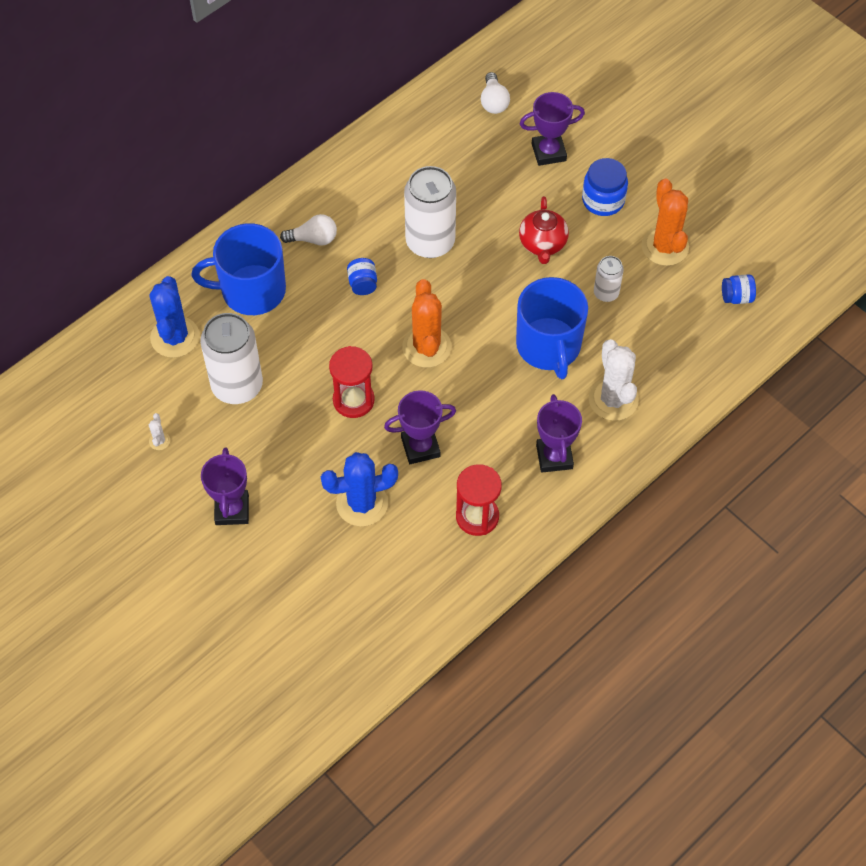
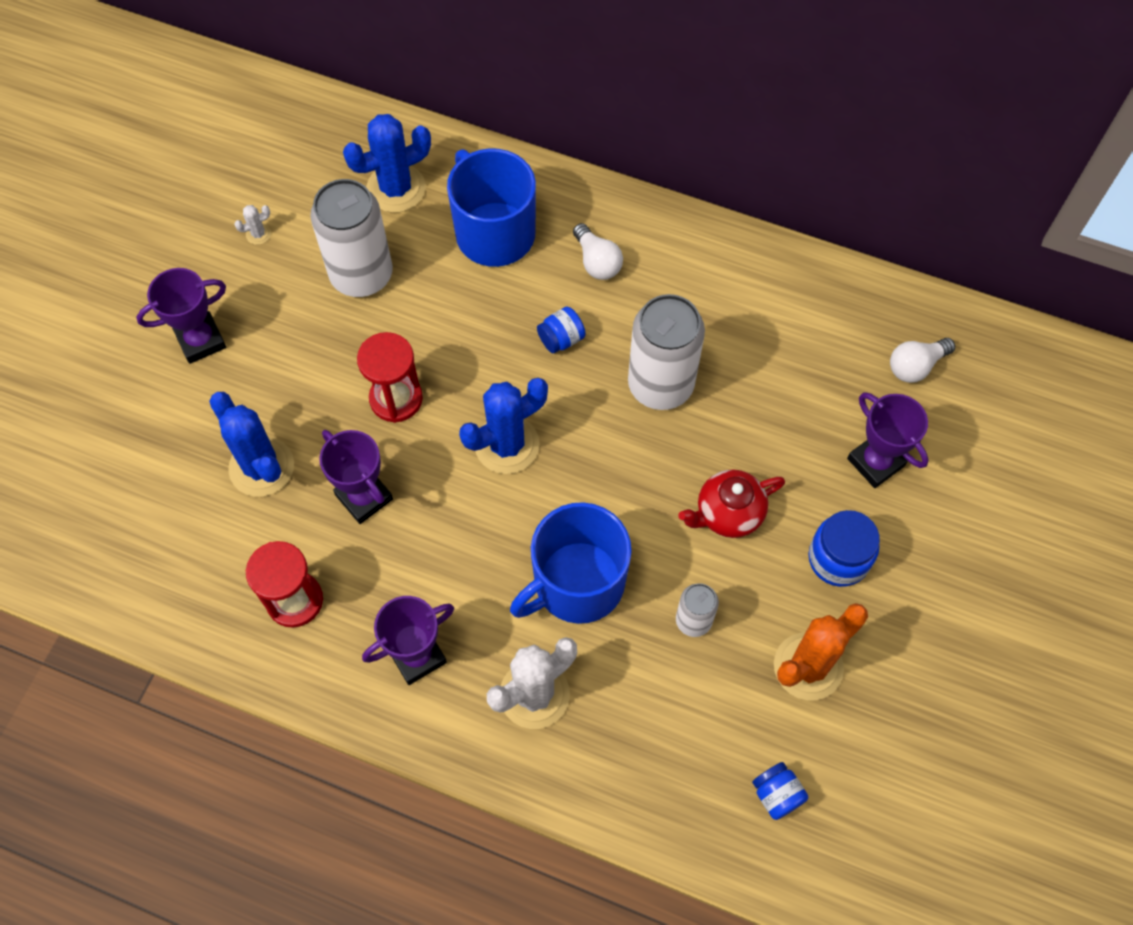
camera: 65 degrees right, 5 degrees up
orange cactus [402,279,451,368] -> blue cactus [459,378,548,474]

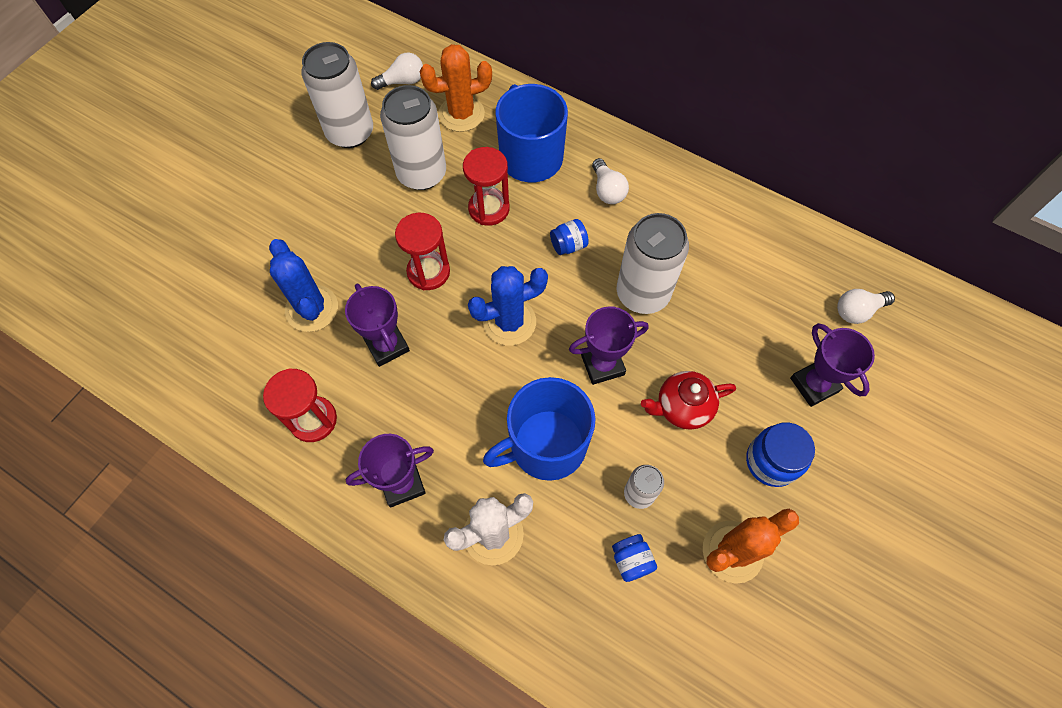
camera: 10 degrees right, 0 degrees up
purple trophy [136,268,226,364] -> purple trophy moved to [569,307,649,385]
white cactus [235,205,271,245] -> white can [301,42,373,148]
blue cactus [343,114,431,213] -> orange cactus [420,44,492,132]
blue jar [752,762,808,820] -> blue jar moved to [612,534,657,582]
none -> white light bulb [371,52,423,90]
none -> red hourglass [463,147,510,226]

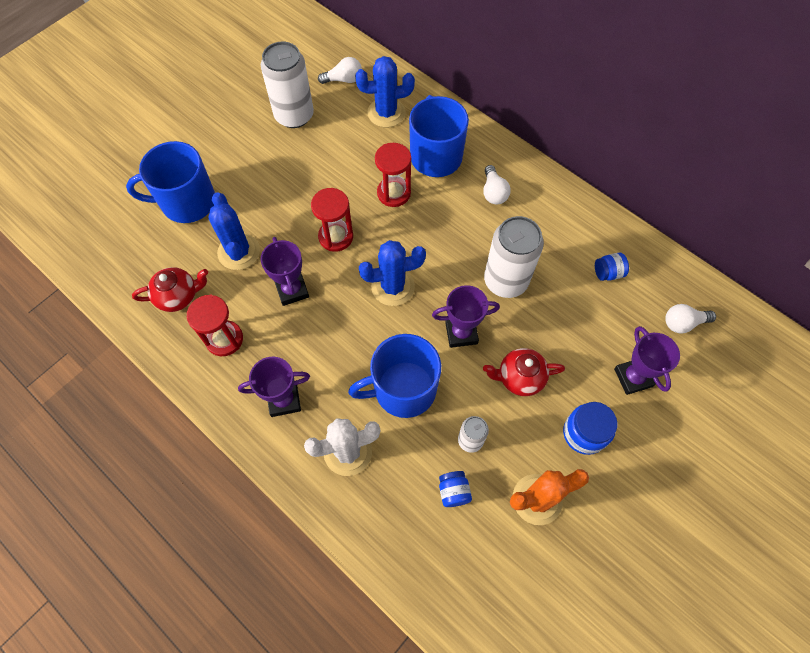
camera: 10 degrees right, 0 degrees up
white can [380,85,446,190] -> none
orange cactus [420,44,492,132] -> blue cactus [355,56,415,127]
blue jar [550,219,589,255] -> blue jar moved to [595,252,629,281]
none -> blue mug [126,141,215,223]
none -> red teapot [132,267,208,312]

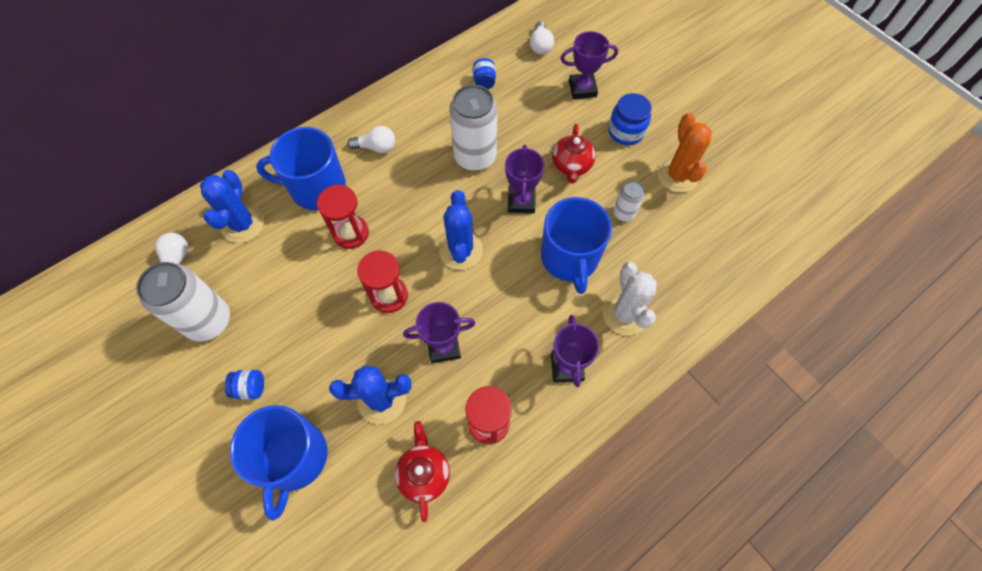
camera: 80 degrees left, 0 degrees up
blue jar [439,471,472,507] -> blue jar moved to [225,370,264,399]

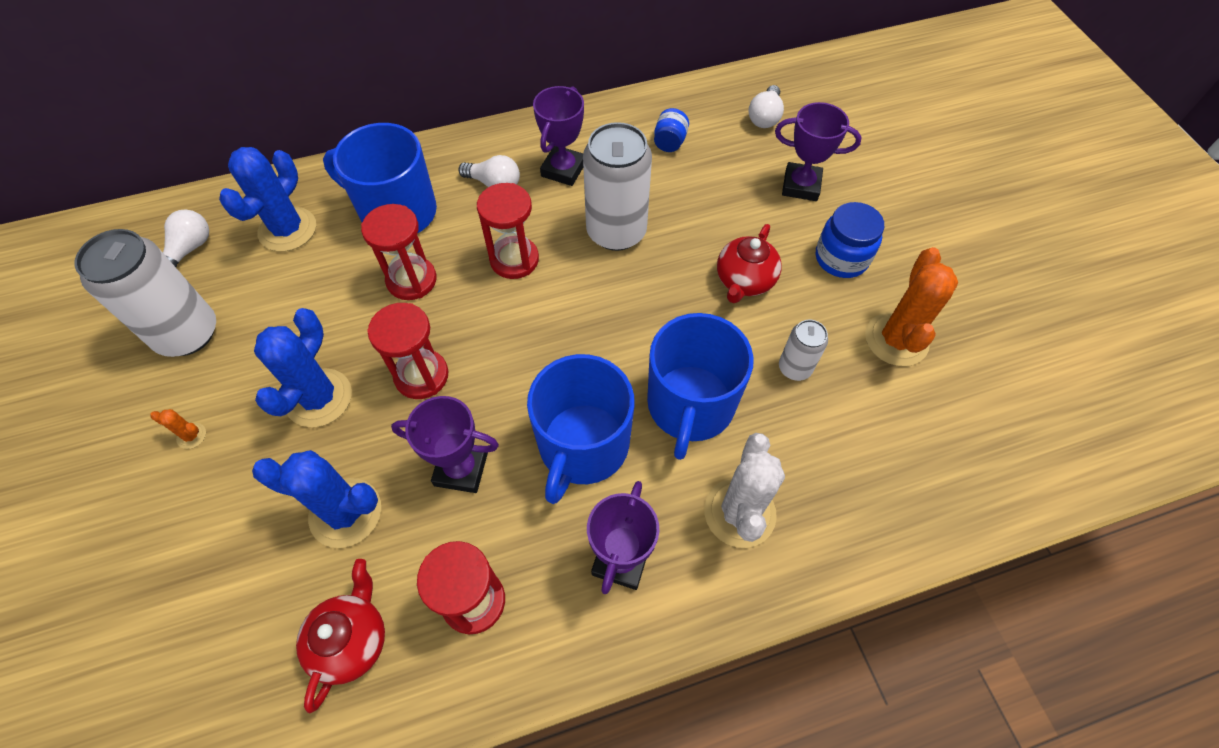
camera: 20 degrees right, 5 degrees down
blue jar [225,370,264,399] -> orange cactus [150,409,206,449]
blue mug [230,405,327,520] -> blue mug moved to [527,354,634,504]
blue cactus [439,190,483,270] -> blue cactus moved to [254,308,352,427]
purple trophy [505,145,545,213] -> purple trophy moved to [533,86,584,186]
none -> red hourglass [477,183,539,279]

